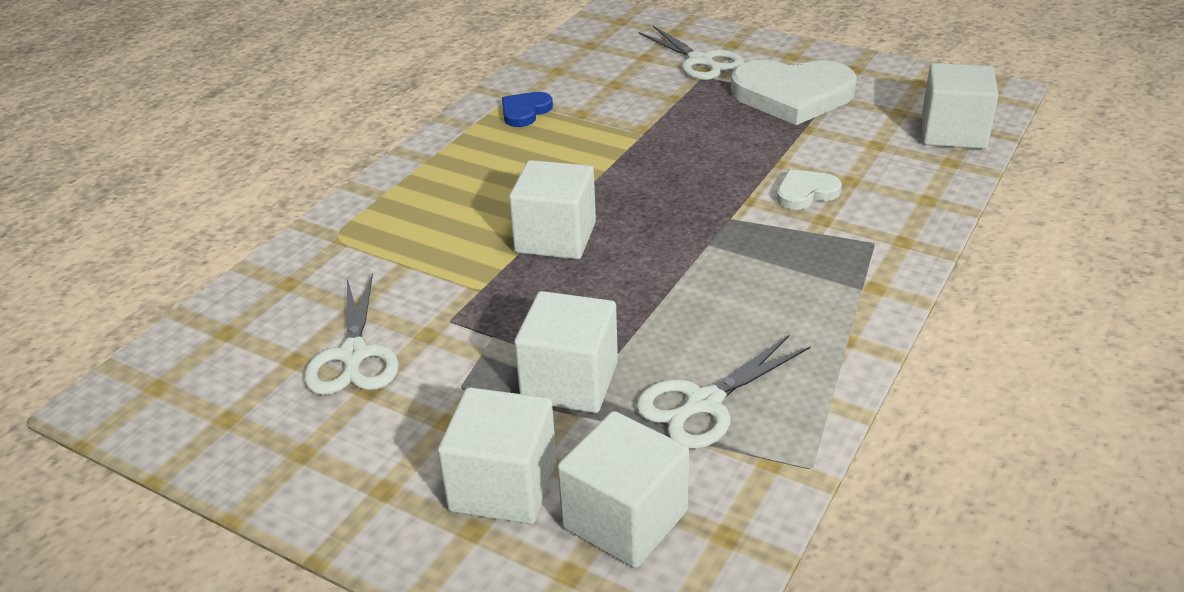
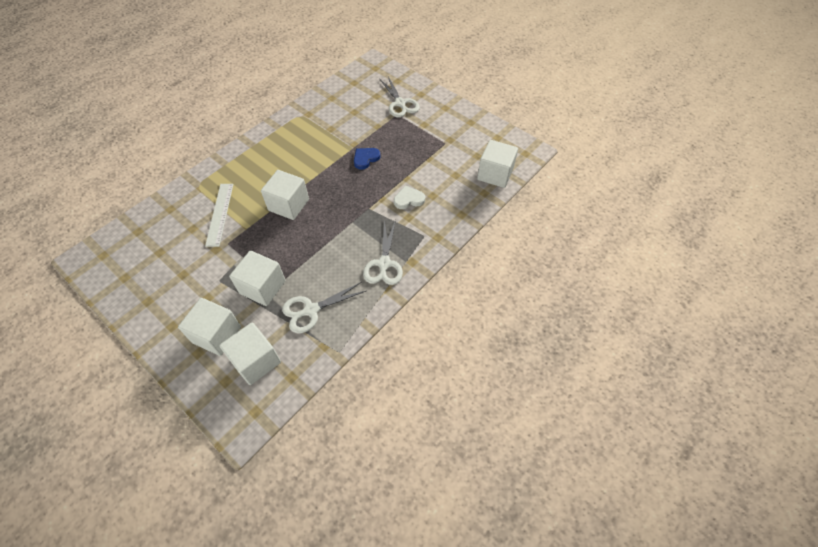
camera: 10 degrees right, 20 degrees up
white scissors [304,273,399,395] -> white scissors moved to [363,220,403,285]
blue heart [502,92,553,127] -> blue heart moved to [354,148,381,170]
white heart [731,60,857,125] -> none
none -> white ruler [205,184,233,247]

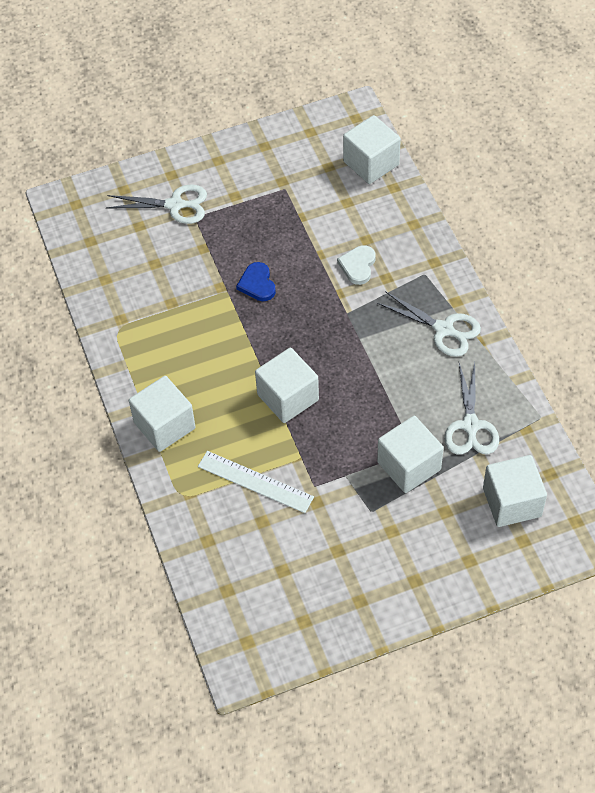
camera: 60 degrees left, 0 degrees up
white cube [178,298,241,356] -> white cube moved to [129,376,196,452]

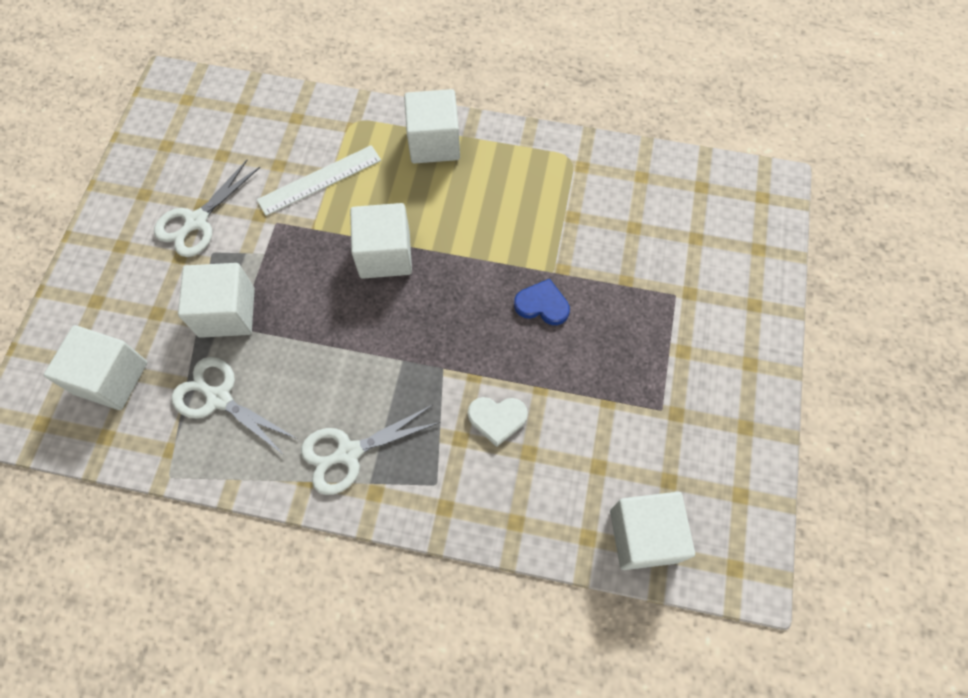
camera: 120 degrees right, 10 degrees up
white scissors [107,185,207,224] -> white scissors moved to [154,160,260,257]
white heart [337,245,376,285] -> white heart turned 135 degrees clockwise [468,397,528,447]

